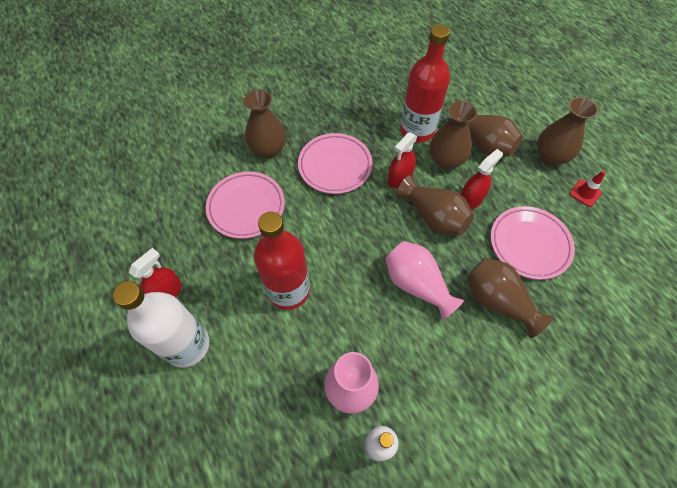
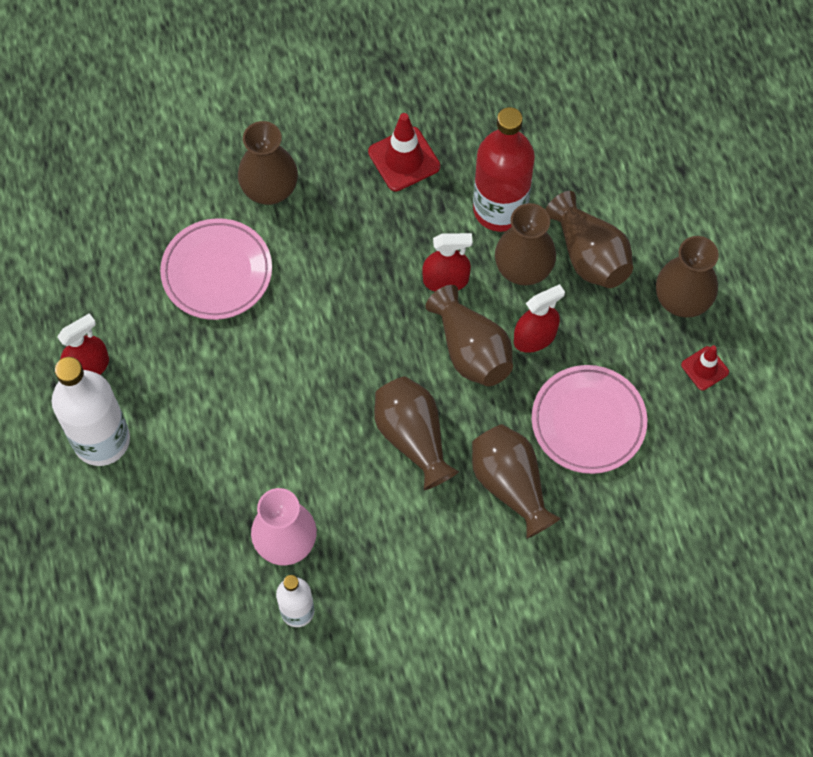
camera: 15 degrees right, 5 degrees up
red bottle [254,211,310,310] -> none
pink plate [298,133,372,194] -> none
pink vase [385,241,464,321] -> brown vase [374,376,459,490]
red spray bottle [388,132,417,188] -> red spray bottle turned 150 degrees counterclockwise [422,233,473,291]
none -> red traffic cone [368,113,440,191]

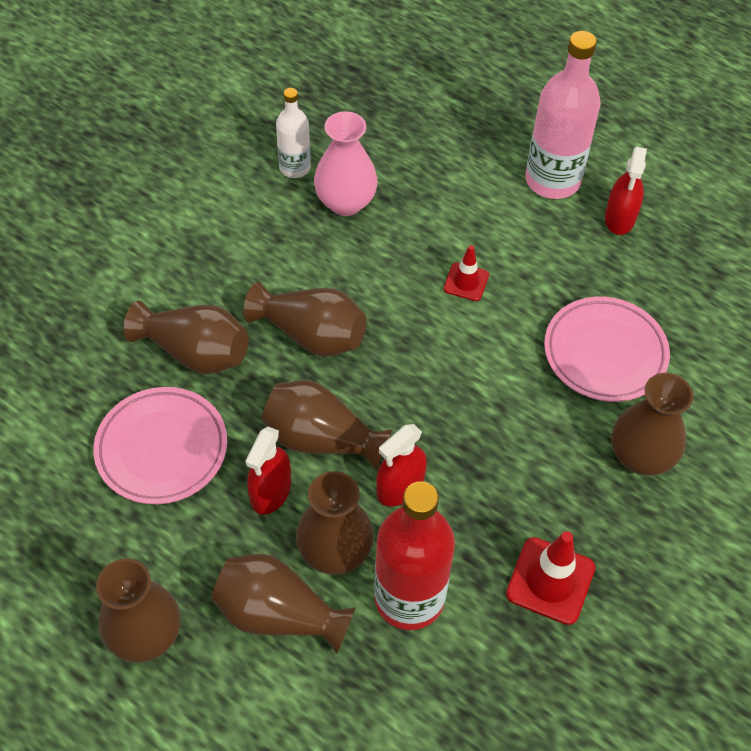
camera: 140 degrees right, 10 degrees down
white bottle [52,357,130,466] -> pink bottle [525,31,601,199]
red traffic cone [681,345,729,391] -> red traffic cone moved to [444,245,489,301]

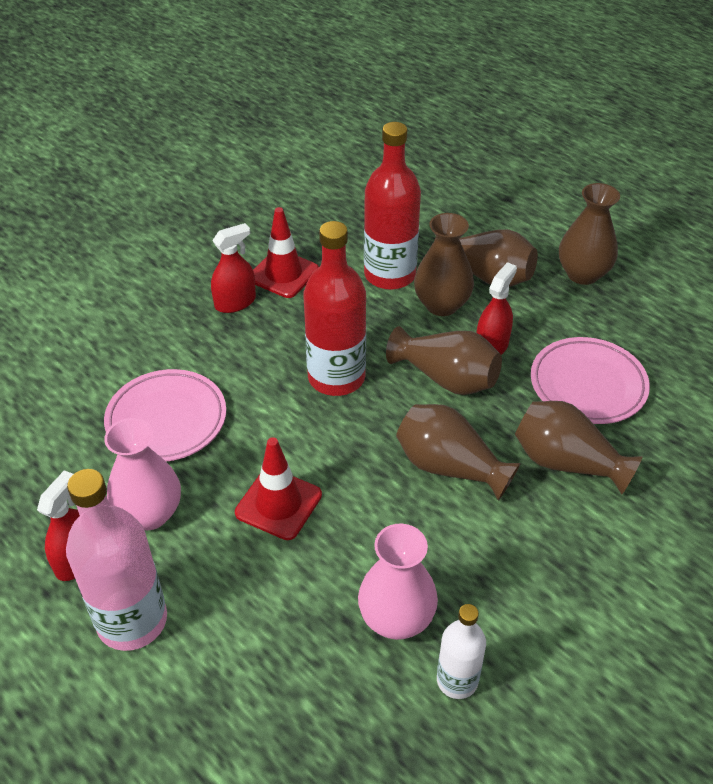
camera: 170 degrees left, 10 degrees down
red spray bottle [376,424,427,506] -> red spray bottle moved to [211,223,256,313]
red traffic cone [444,245,489,301] -> red traffic cone [235,437,322,540], size x1.64
brown vase [611,373,693,475] -> none
none -> pink vase [104,418,181,530]
none -> red bottle [303,221,366,396]

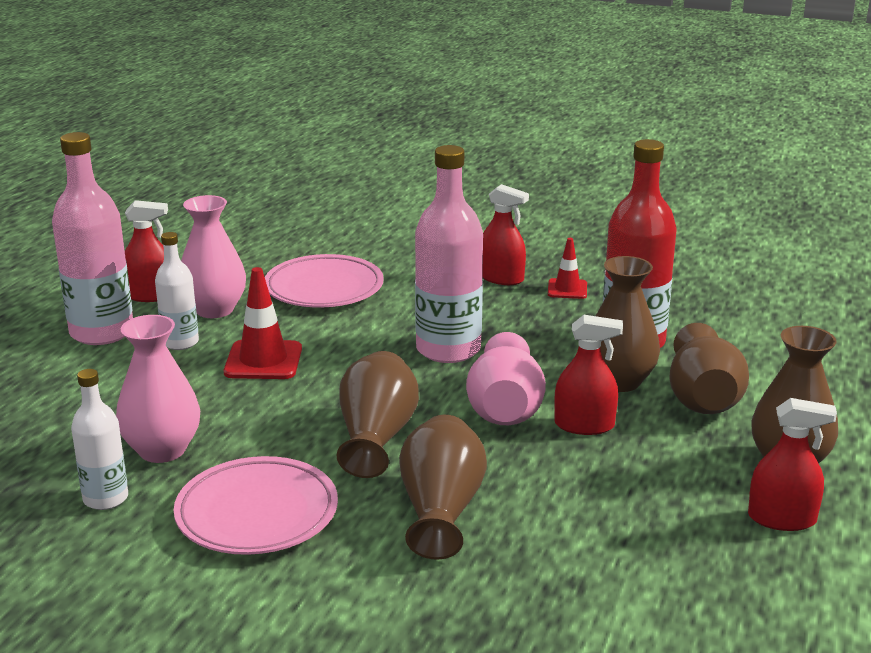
camera: 65 degrees right, 20 degrees down
red traffic cone [253,207,319,298] -> red traffic cone [548,238,587,299], size x0.61
red bottle [303,221,366,396] -> pink bottle [415,145,483,363]
brown vase [386,326,502,395] -> pink vase [466,332,546,425]
pink plate [531,337,650,424] -> pink plate moved to [174,456,338,555]
none -> white bottle [155,232,199,350]
none -> red spray bottle [748,398,837,531]

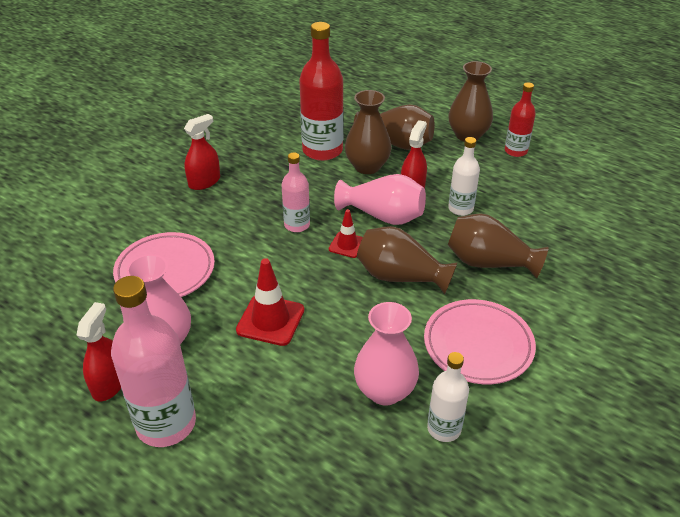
camera: 75 degrees left, 15 degrees up
white bottle [155,232,199,350] -> white bottle moved to [448,137,480,216]
pink bottle [415,145,483,363] -> pink bottle [281,152,310,232], size x0.56
red traffic cone [548,238,587,299] -> red traffic cone moved to [329,209,363,258]
red spray bottle [748,398,837,531] -> red bottle [505,82,536,157]

